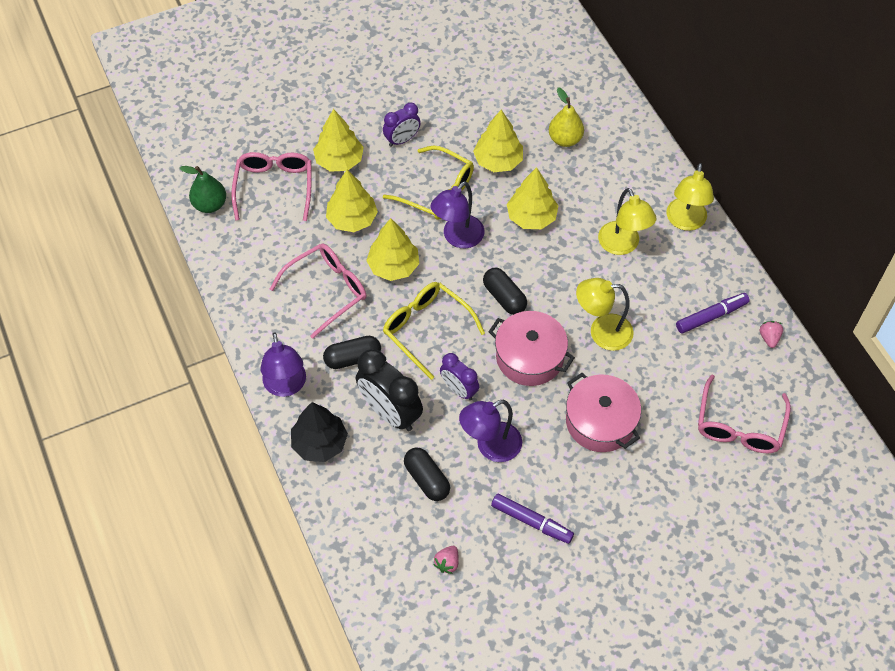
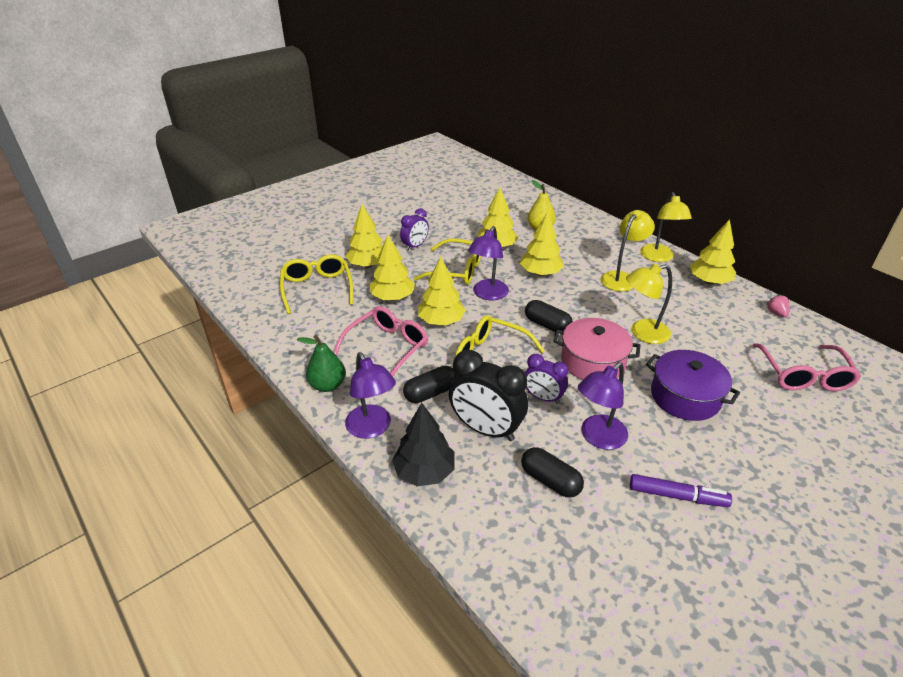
camera: 15 degrees left, 20 degrees down
green pear [180,166,226,213] -> green pear moved to [297,335,346,392]
pink glasses [231,152,312,221] -> yellow glasses [280,254,353,314]
pink strawberry [433,546,459,574] -> none
pink pot [566,373,641,452] -> purple pot [646,350,740,421]
yellow lamp [598,188,657,255] -> yellow lamp turned 105 degrees counterclockwise [601,210,655,292]
purple marker [676,293,750,333] -> none
none -> yellow tree [689,219,736,285]

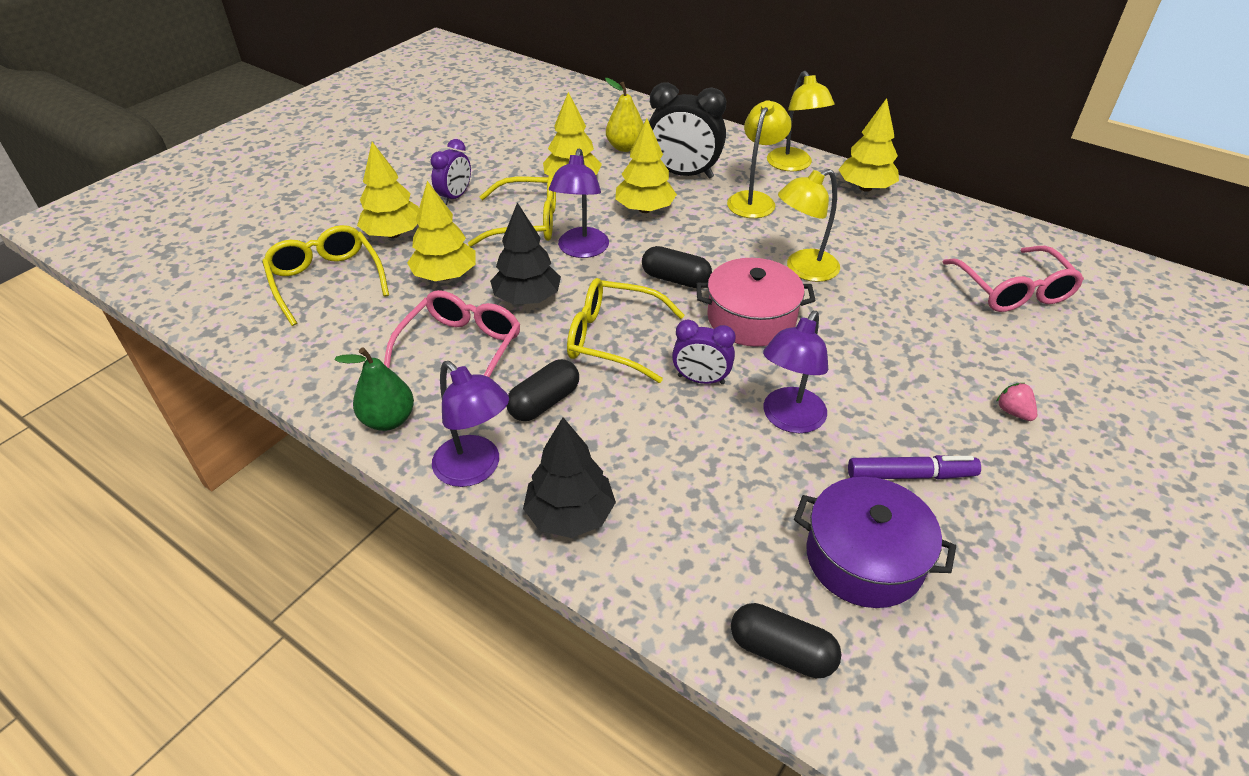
camera: 15 degrees left, 5 degrees up
yellow tree [418,257,466,326] -> black tree [490,203,561,305]
black clock [449,350,528,441] -> black clock moved to [649,82,726,179]
black capsule [521,447,584,498] -> black capsule moved to [731,603,841,678]
purple pot [646,350,740,421] -> purple pot moved to [794,477,956,608]
pink strawberry [766,294,790,317] -> pink strawberry moved to [996,383,1037,421]

